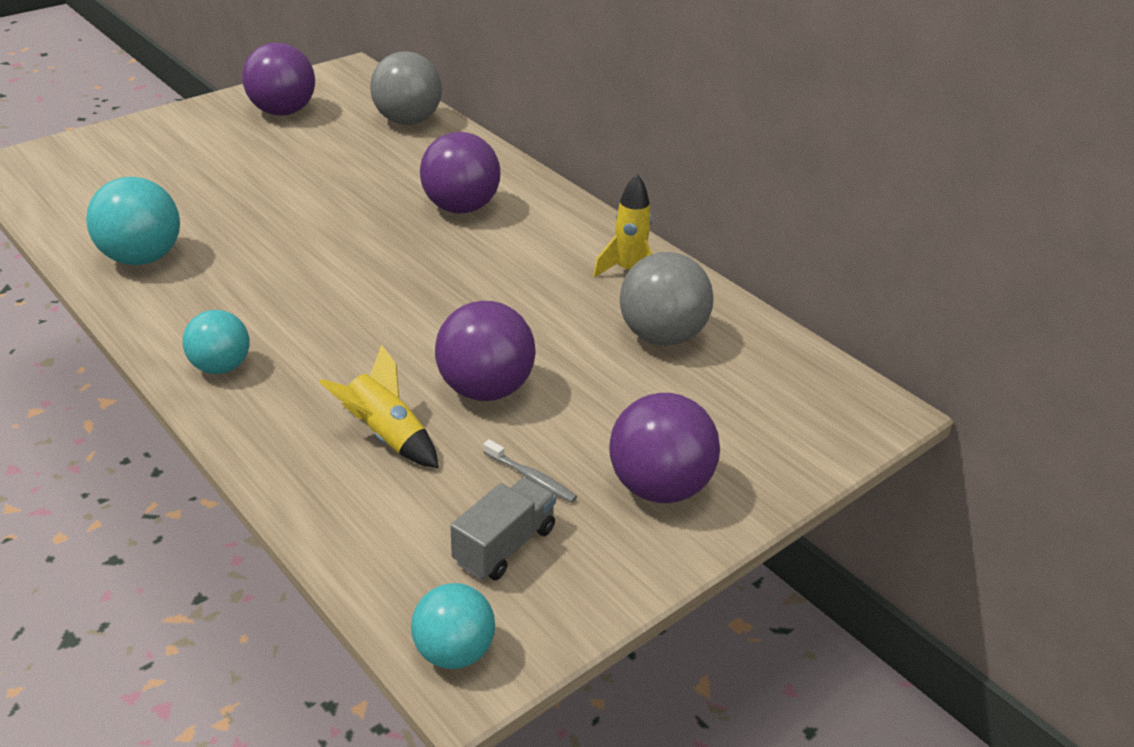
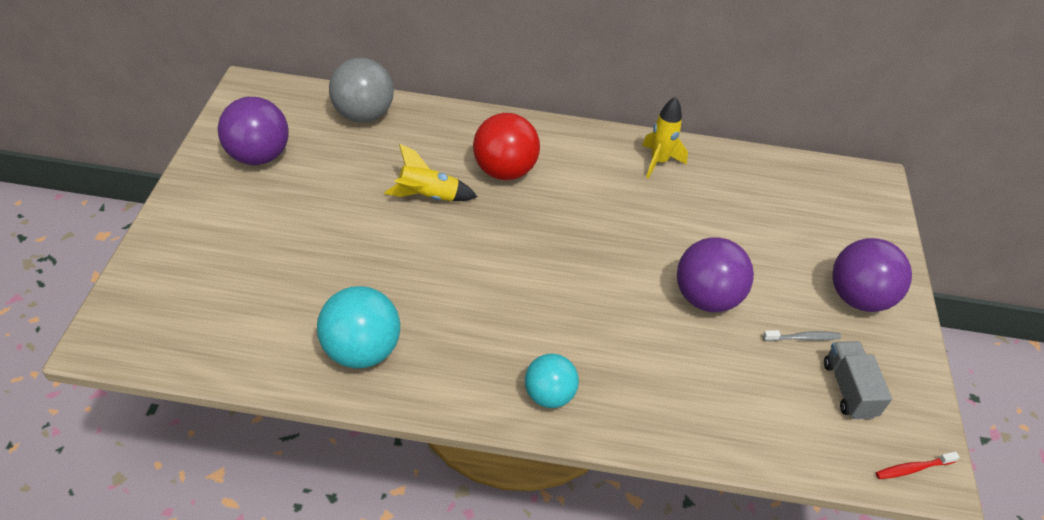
camera: 45 degrees left, 10 degrees up
yellow rocket [319,344,438,468] -> yellow rocket moved to [384,144,477,201]
turquoise ball [411,583,495,669] -> red toothbrush [876,452,960,479]
purple ball [420,132,500,214] -> red ball [473,113,540,180]
grey ball [619,252,714,345] -> none

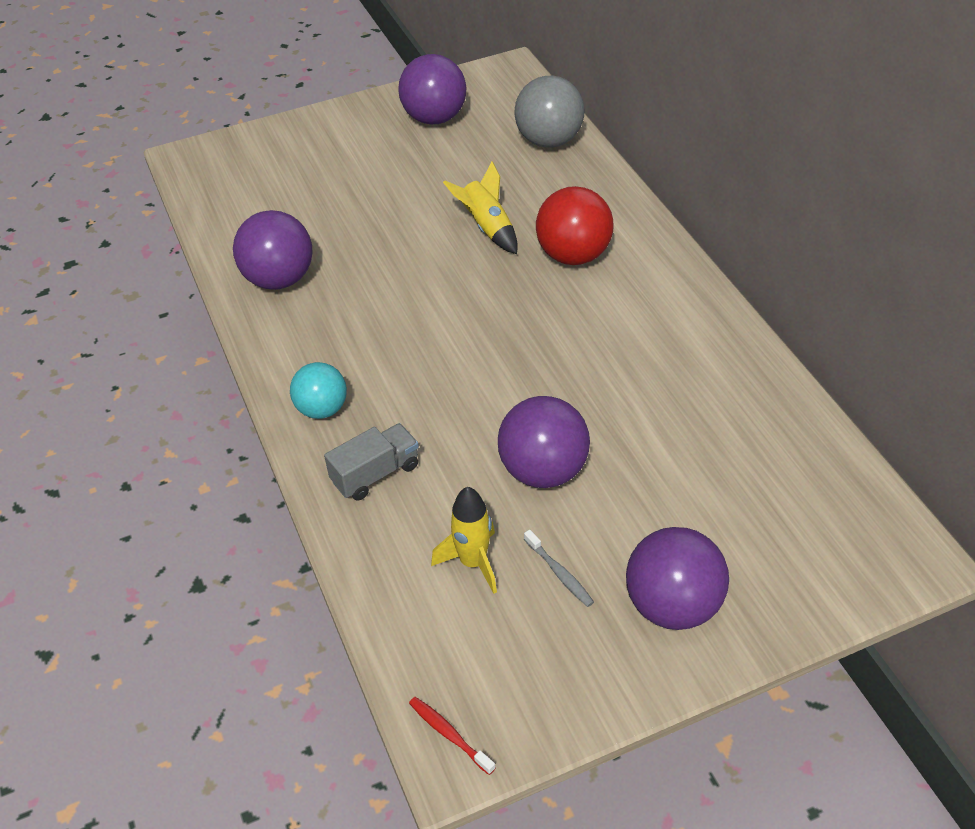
camera: 65 degrees right, 0 degrees up
turquoise ball [317,286,400,369] -> purple ball [233,210,313,290]
yellow rocket [642,96,688,178] -> yellow rocket moved to [431,487,497,594]
grey truck [824,341,892,419] -> grey truck moved to [324,423,419,501]

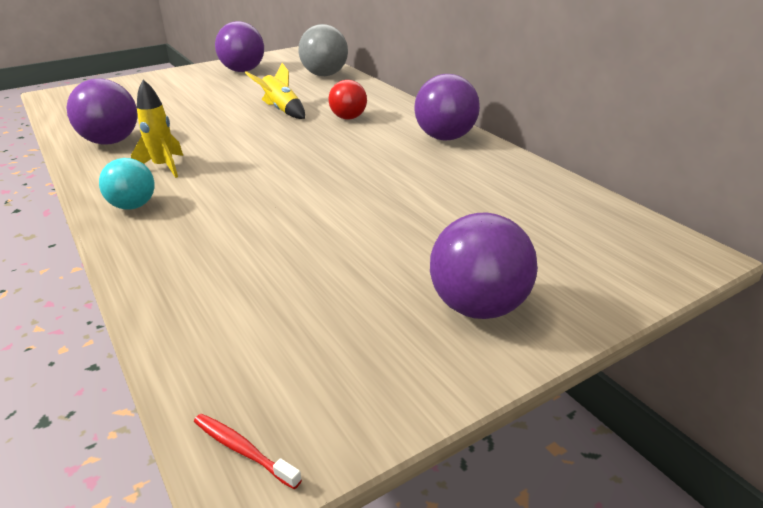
camera: 10 degrees left, 15 degrees down
grey truck [324,423,419,501] -> none
yellow rocket [431,487,497,594] -> yellow rocket moved to [131,79,183,178]
purple ball [498,396,590,488] -> purple ball moved to [414,74,480,140]
grey toothbrush [524,530,594,607] -> none
red ball [536,186,613,265] -> red ball [329,80,367,119], size x0.65

